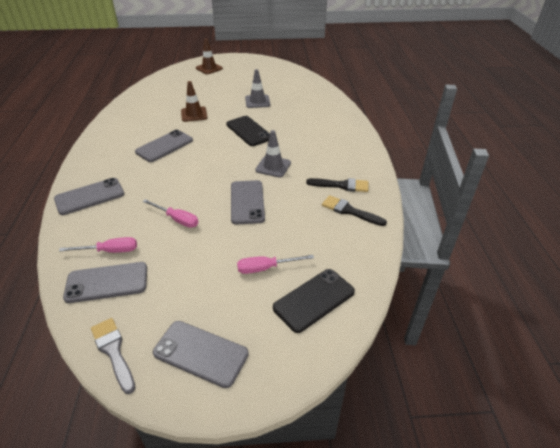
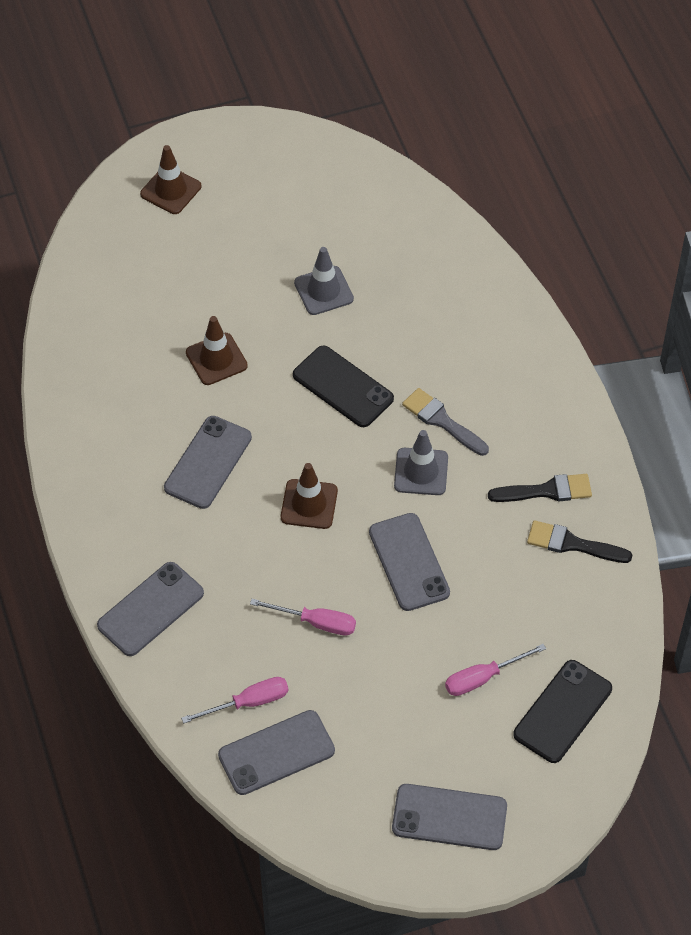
camera: 15 degrees left, 15 degrees up
grey brush [91,318,136,394] -> grey brush moved to [402,388,489,456]
none -> brown traffic cone [281,463,338,529]

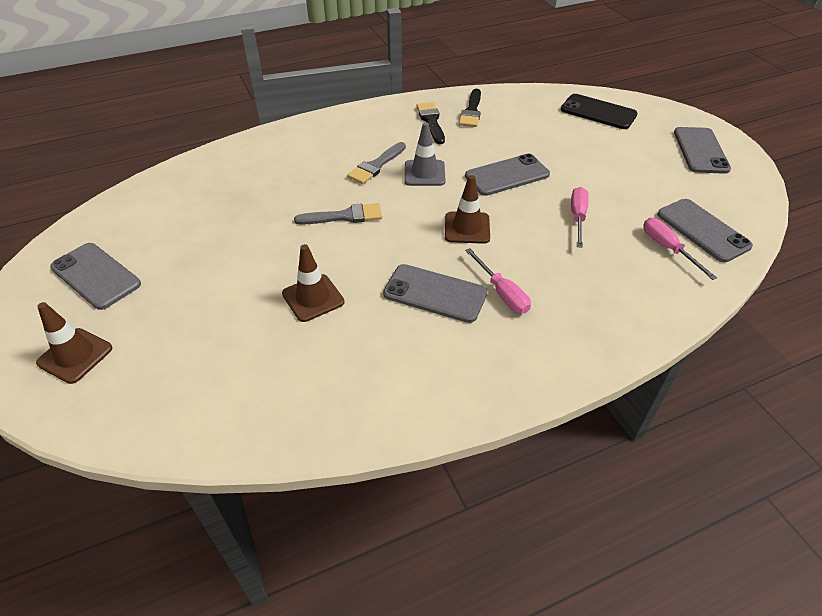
camera: 95 degrees left, 10 degrees down
grey phone [97,562,204,656] -> grey phone moved to [50,243,141,310]
black phone [293,346,394,427] -> grey brush [294,203,382,225]
grey traffic cone [294,247,354,315] -> none
pink screwdriver [445,644,546,696] -> pink screwdriver moved to [465,248,531,314]

